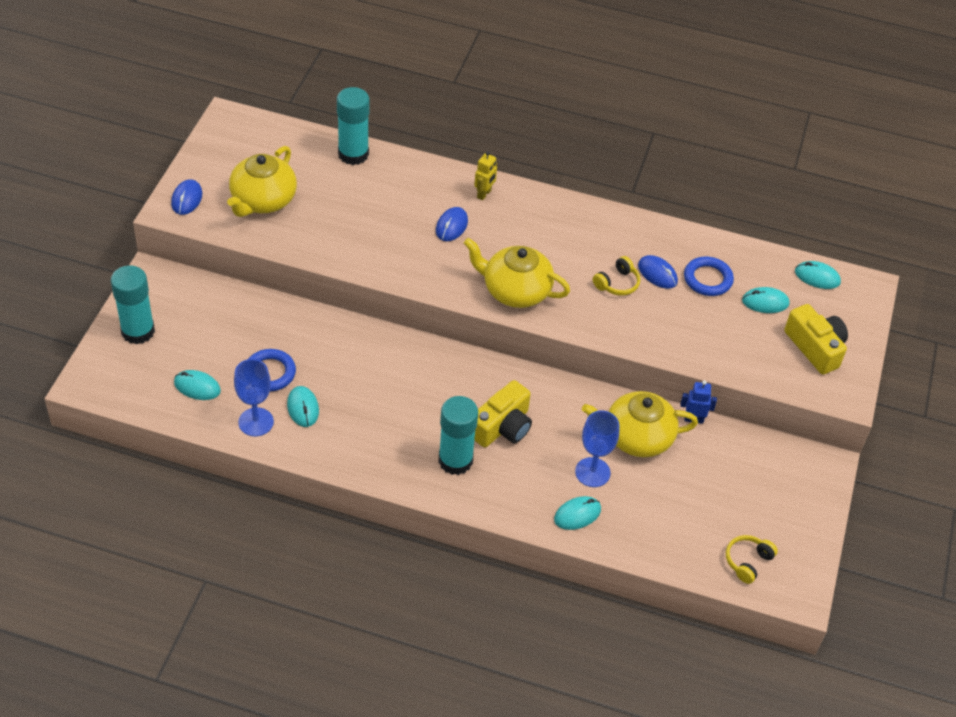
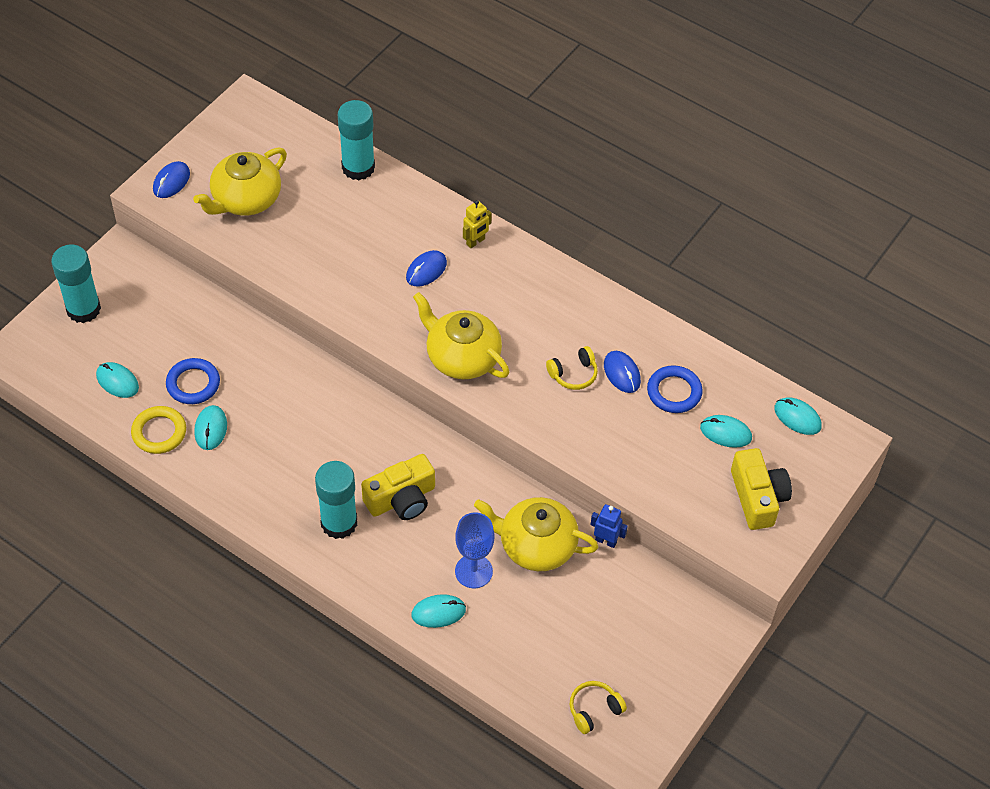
camera: 20 degrees right, 5 degrees up
blue goblet [234,359,274,437] -> yellow ring [131,406,186,454]

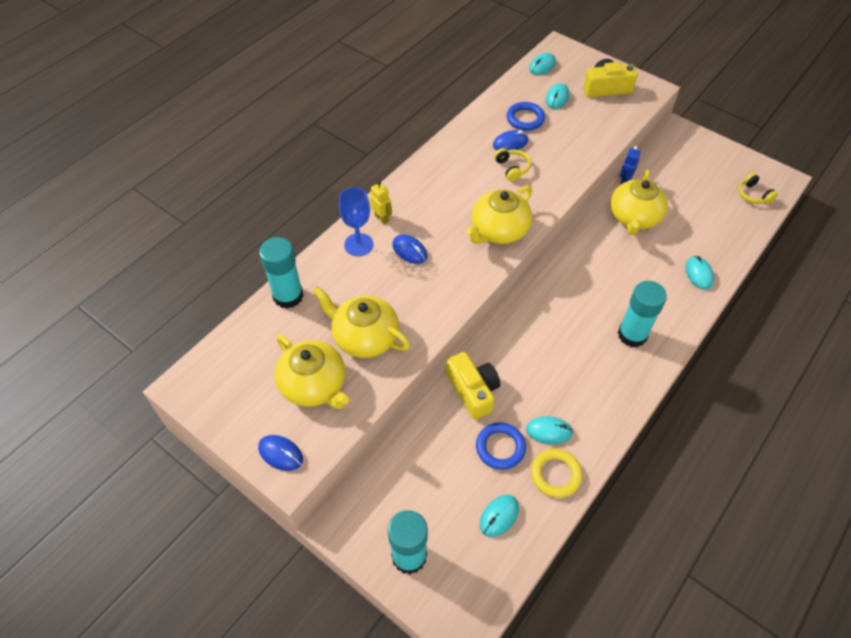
camera: 85 degrees left, 0 degrees up
yellow camera [361,454,435,520] -> yellow camera moved to [446,352,500,420]
blue goblet [455,512,494,588] -> blue goblet moved to [339,187,373,256]
none -> yellow teapot [312,286,410,358]

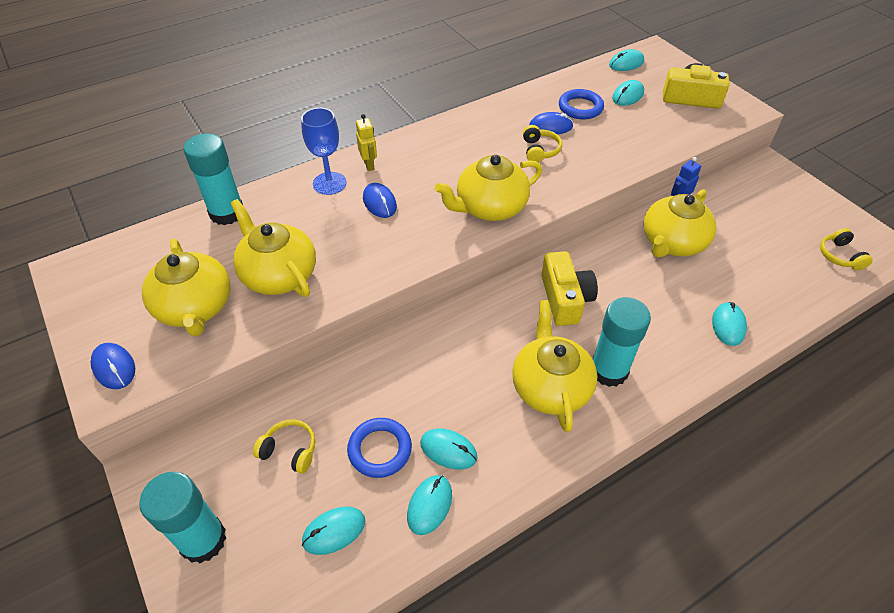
camera: 20 degrees right, 5 degrees down
yellow camera [446,352,500,420] -> yellow camera moved to [541,251,598,326]
yellow ring [531,449,582,498] -> turquoise mouse [407,475,452,535]
none -> yellow headphones [253,419,315,474]
none -> yellow teapot [512,300,598,432]

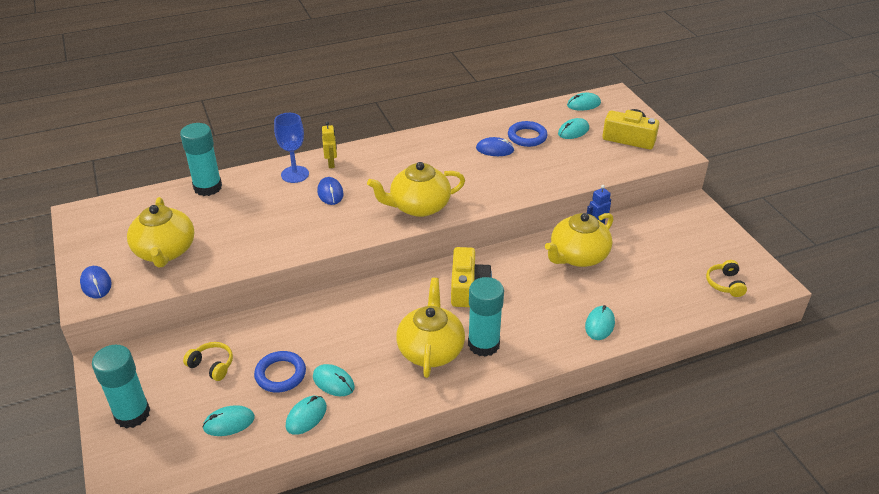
camera: 10 degrees right, 10 degrees down
yellow teapot [231,199,316,297] -> none
yellow headphones [523,125,562,163] -> none

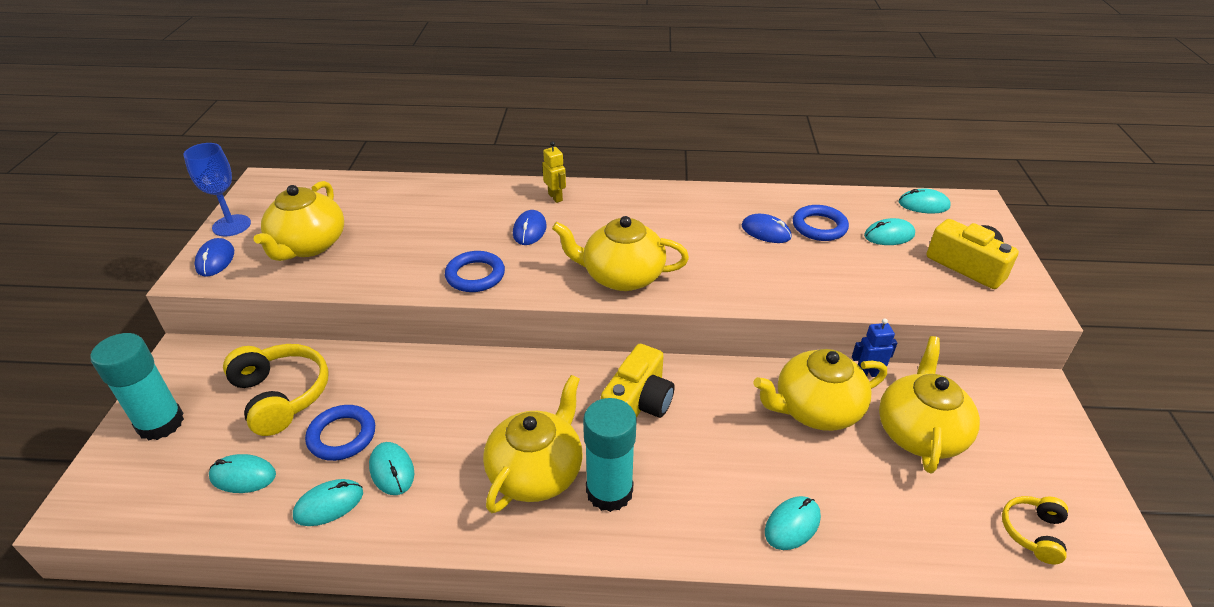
camera: 25 degrees right, 0 degrees up
turquoise glue stick [180,123,222,196] -> none
yellow headphones [183,342,233,381] -> yellow headphones [223,344,329,436], size x1.78
blue goblet [274,113,309,183] -> blue goblet moved to [183,143,251,236]
yellow robot [322,121,337,168] -> yellow robot turned 45 degrees counterclockwise [542,141,566,203]
none -> blue ring [445,251,505,292]
none -> yellow teapot [879,336,980,474]

